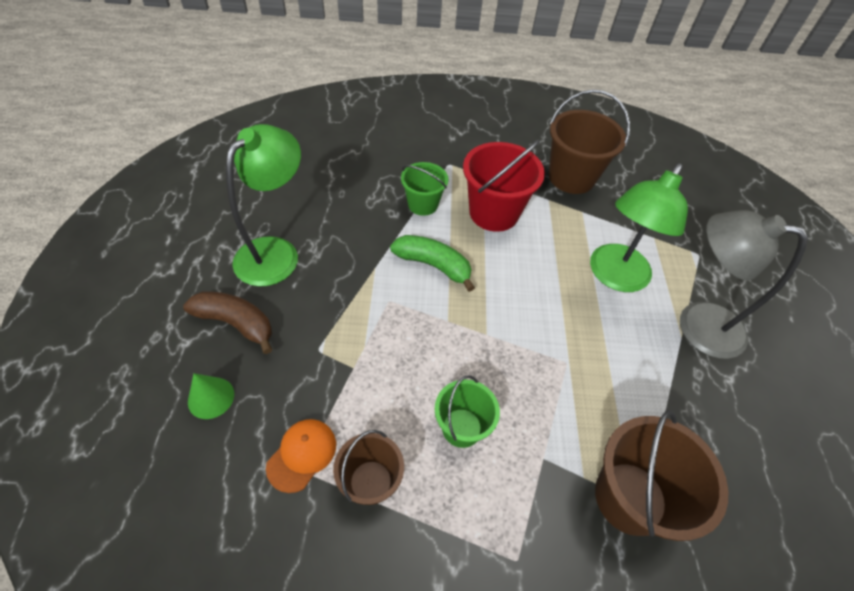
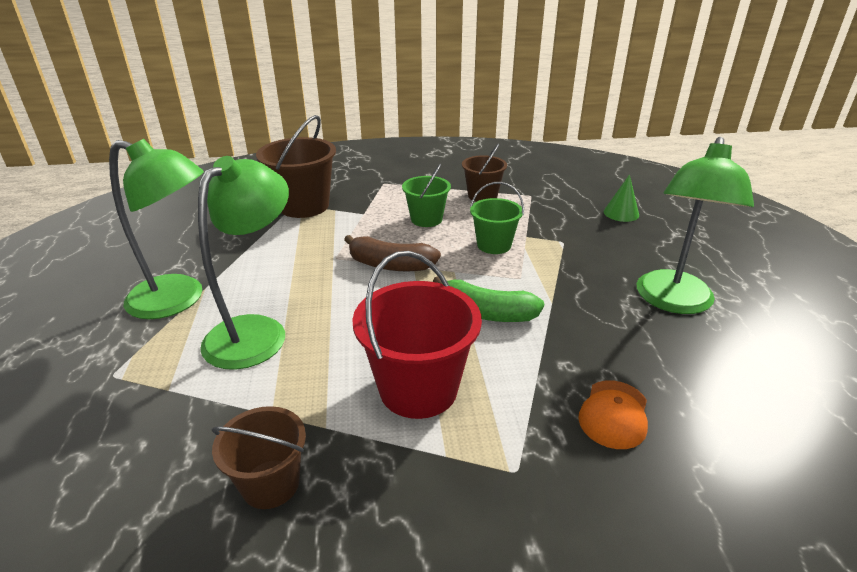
camera: 175 degrees right, 20 degrees down
brown banana [183,292,272,354] -> brown banana moved to [344,235,441,271]
orange cap [266,419,336,493] -> orange cap moved to [578,380,648,449]
green bucket [401,162,448,216] -> green bucket moved to [470,182,524,254]
brown bucket [549,89,630,194] -> brown bucket [212,406,306,509], size x0.61
grey lamp [680,210,808,359] -> green lamp [109,139,204,319]

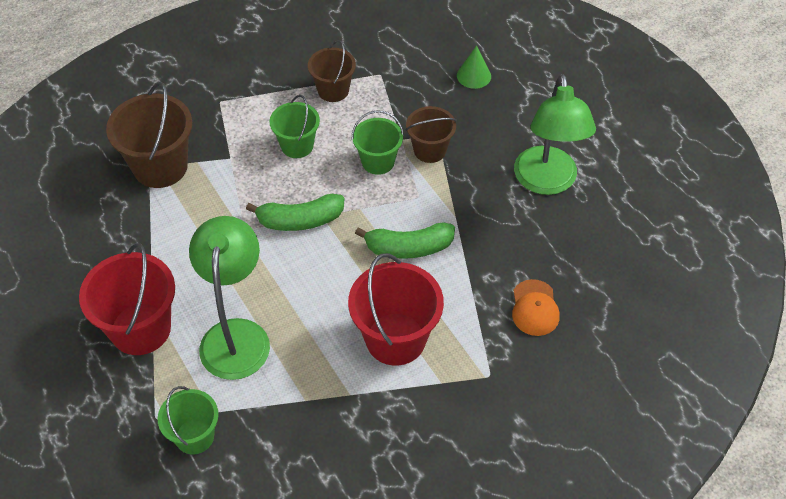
camera: 25 degrees left, 20 degrees up
green lamp [109,139,204,319] -> red bucket [79,243,175,355]
brown bucket [212,406,306,509] -> brown bucket moved to [406,106,457,163]
brown banana [344,235,441,271] -> green banana [246,194,344,231]
none -> green bucket [158,386,219,454]

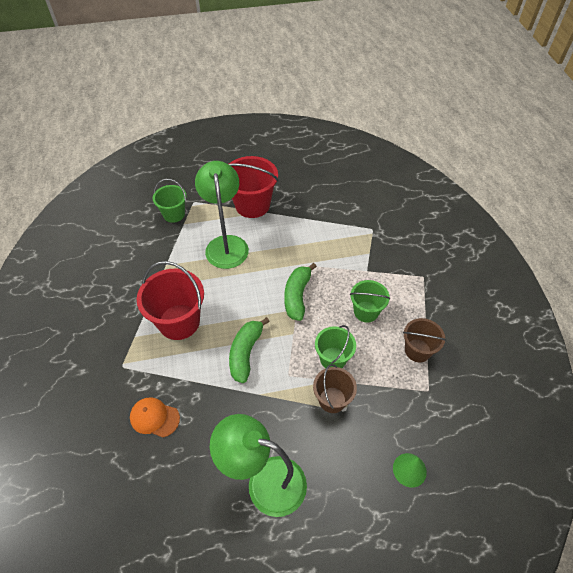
camera: 110 degrees right, 0 degrees up
brown bucket [106,81,192,188] -> none
green lamp [189,216,270,380] -> green lamp turned 120 degrees counterclockwise [195,161,249,269]

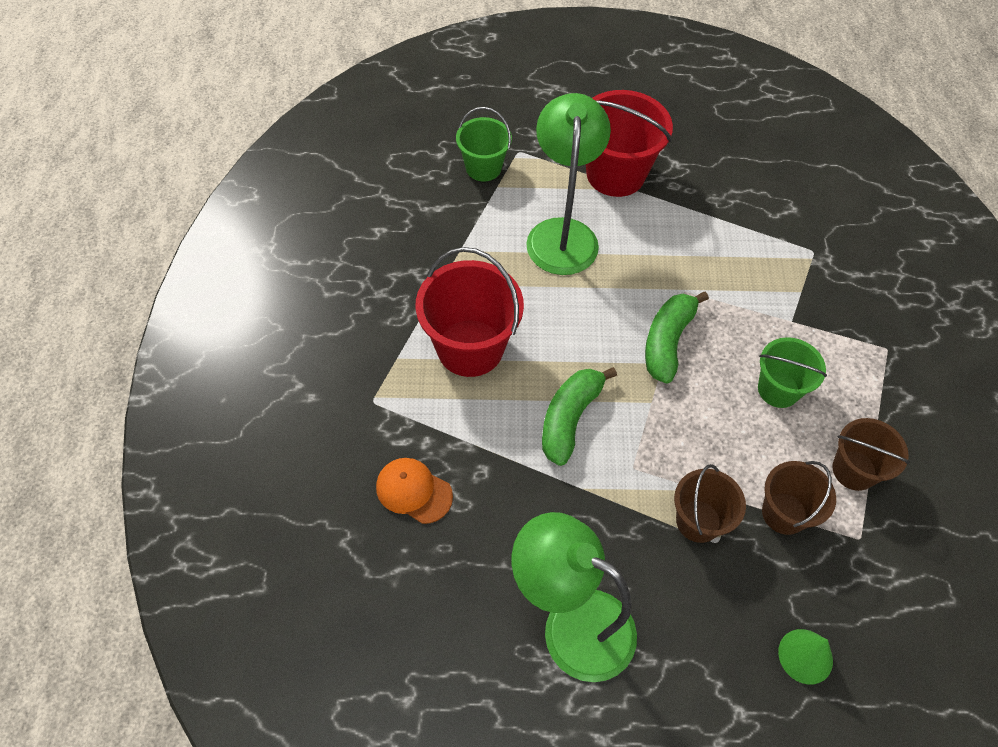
camera: 10 degrees right, 5 degrees up
green bucket [315,325,356,368] -> none
none -> brown bucket [762,461,836,535]

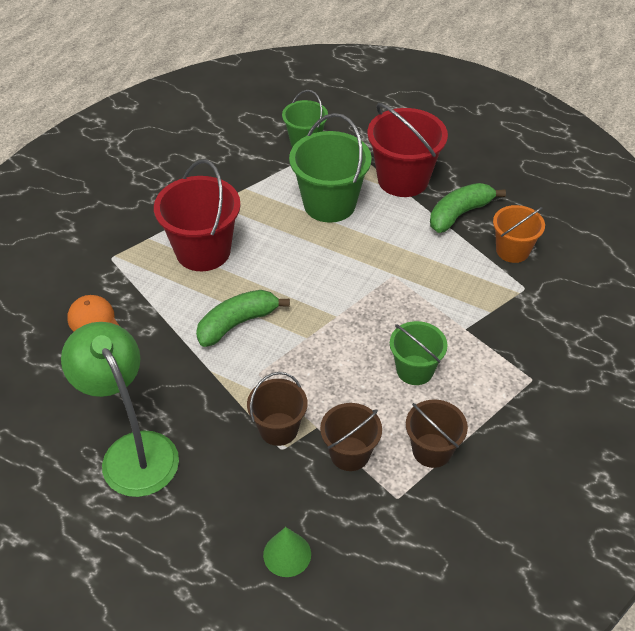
camera: 30 degrees right, 10 degrees down
green lamp [526,93,611,275] -> green bucket [289,113,372,223]
green banana [645,292,709,384] -> green banana moved to [430,183,506,233]
none -> orange bucket [493,205,545,263]

